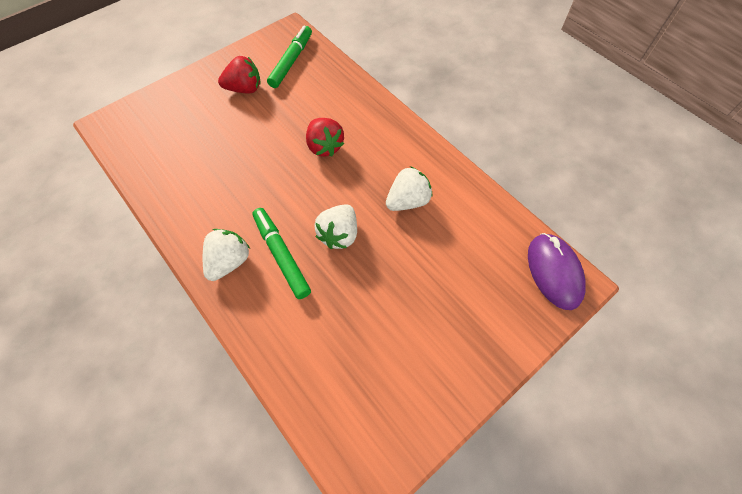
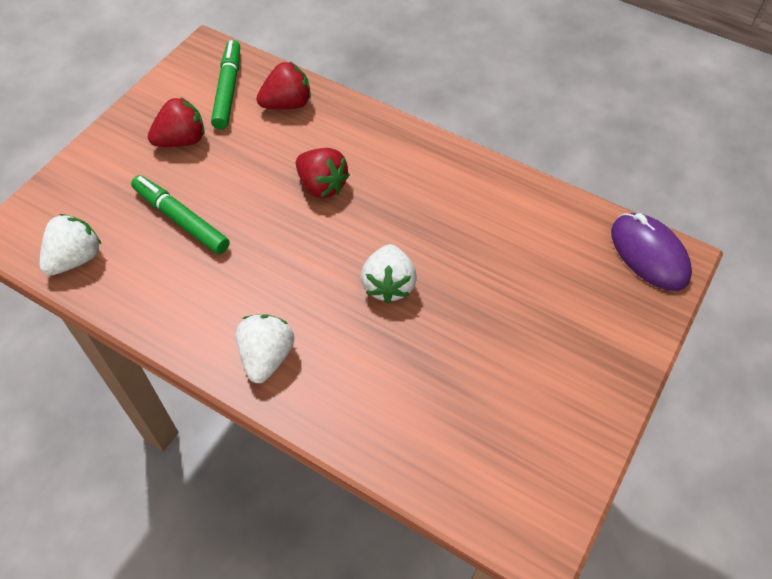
camera: 20 degrees left, 5 degrees down
green marker [253,208,311,299] -> green marker moved to [131,175,230,254]
white strawberry [386,166,432,211] -> white strawberry moved to [39,214,101,275]
none -> red strawberry [256,62,311,109]

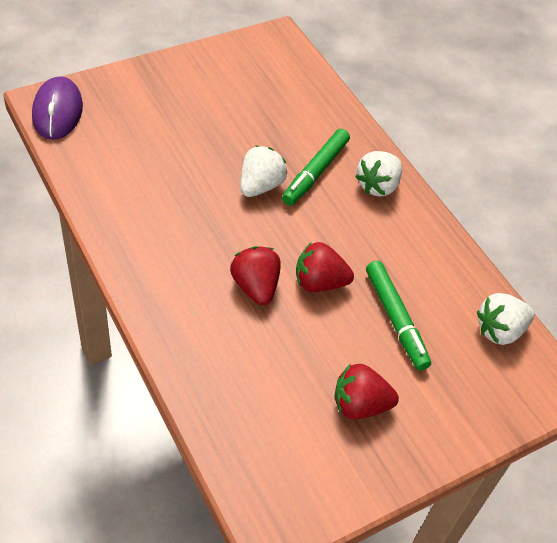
camera: 155 degrees left, 5 degrees down
green marker [211,40,240,130] -> green marker moved to [282,129,350,206]
red strawberry [256,62,311,109] -> red strawberry moved to [296,242,354,292]

